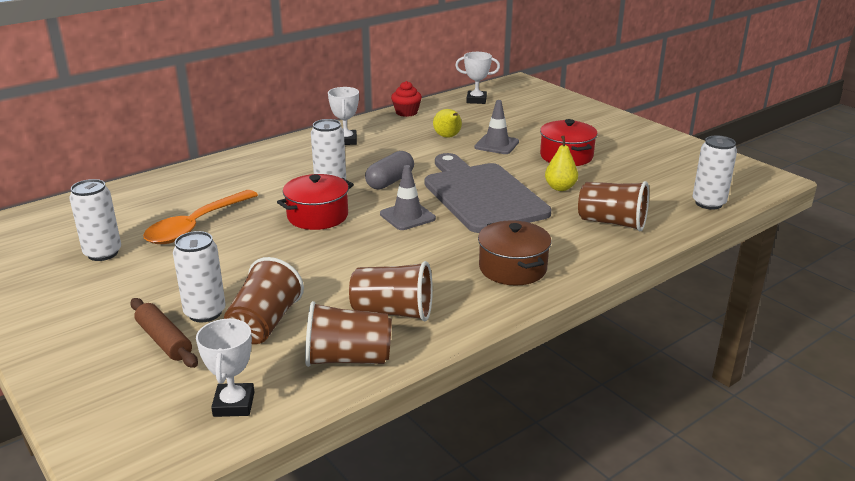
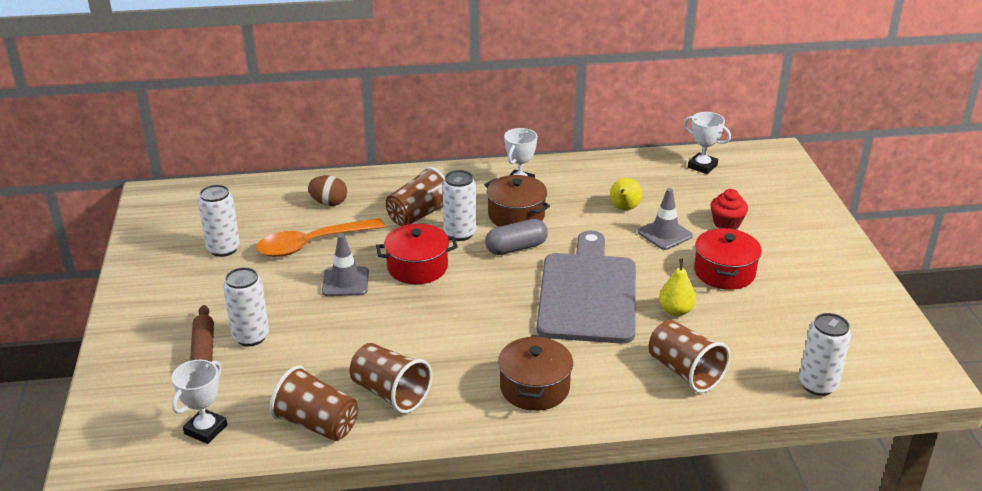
camera: 30 degrees right, 5 degrees up
brown cup [224,257,304,344] -> brown cup moved to [386,167,445,226]
grey traffic cone [380,165,436,230] -> grey traffic cone moved to [322,234,369,296]
red cupcake [391,81,422,117] -> red cupcake moved to [710,189,748,229]
none -> brown egg [308,175,347,206]
none -> brown pot [484,175,550,227]

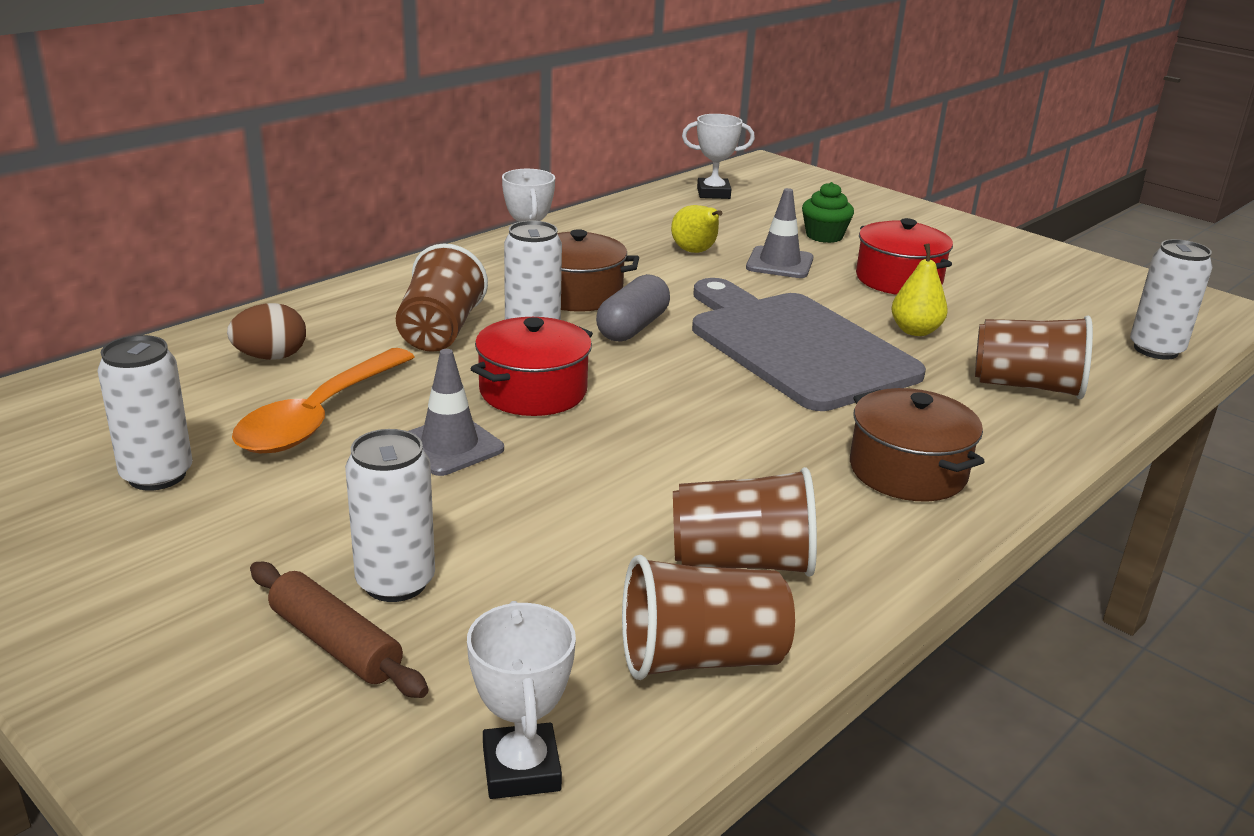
camera: 40 degrees left, 5 degrees down
red cupcake [710,189,748,229] -> green cupcake [802,182,854,243]

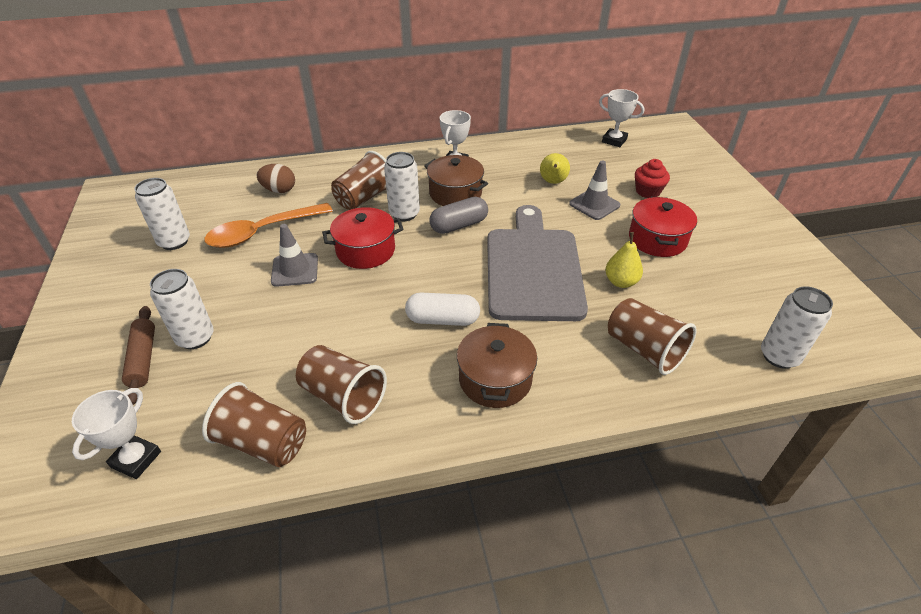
camera: 35 degrees right, 15 degrees up
green cupcake [802,182,854,243] -> red cupcake [635,159,670,198]
none -> white capsule [405,293,480,326]

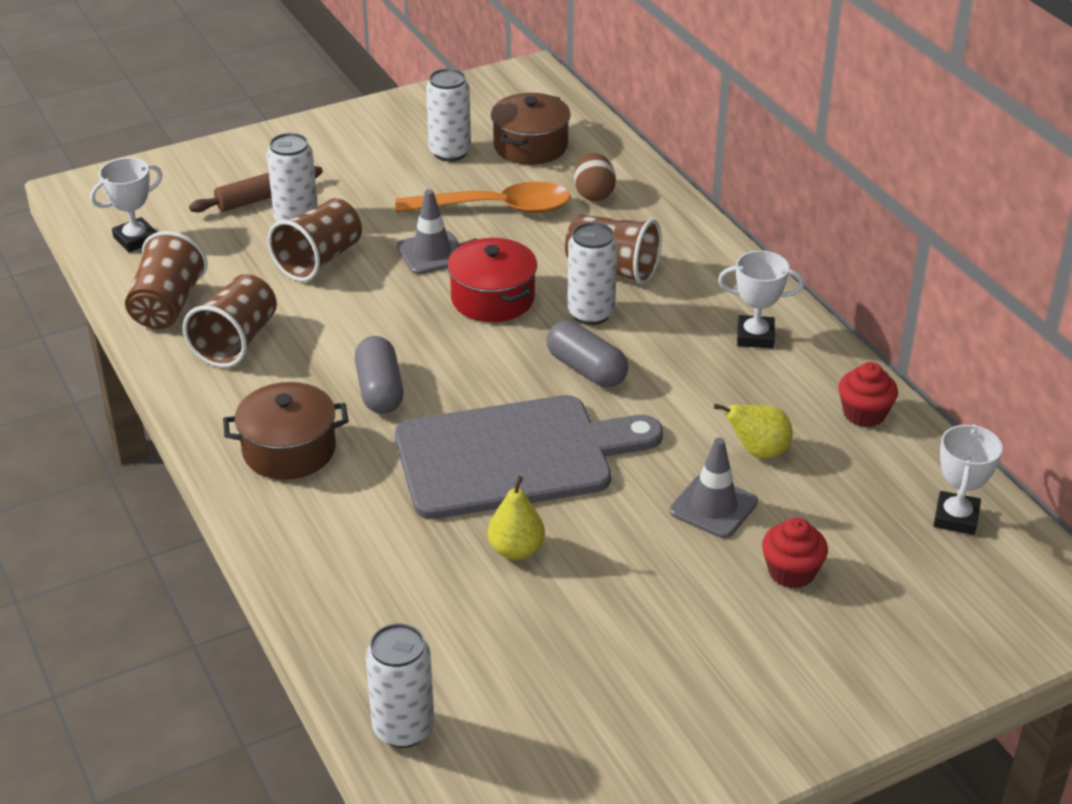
camera: 75 degrees right, 5 degrees down
white trophy [72,388,161,479] -> white trophy turned 45 degrees counterclockwise [90,158,163,252]
orange spoon [204,203,333,248] -> orange spoon turned 135 degrees clockwise [395,182,571,213]
white capsule [405,293,480,326] -> grey capsule [355,336,404,414]
brown pot [424,155,488,206] -> brown pot moved to [491,93,571,165]
brown cup [608,298,697,375] -> brown cup moved to [268,198,362,282]
red pot [629,197,697,257] -> none
none -> red cupcake [838,362,898,427]

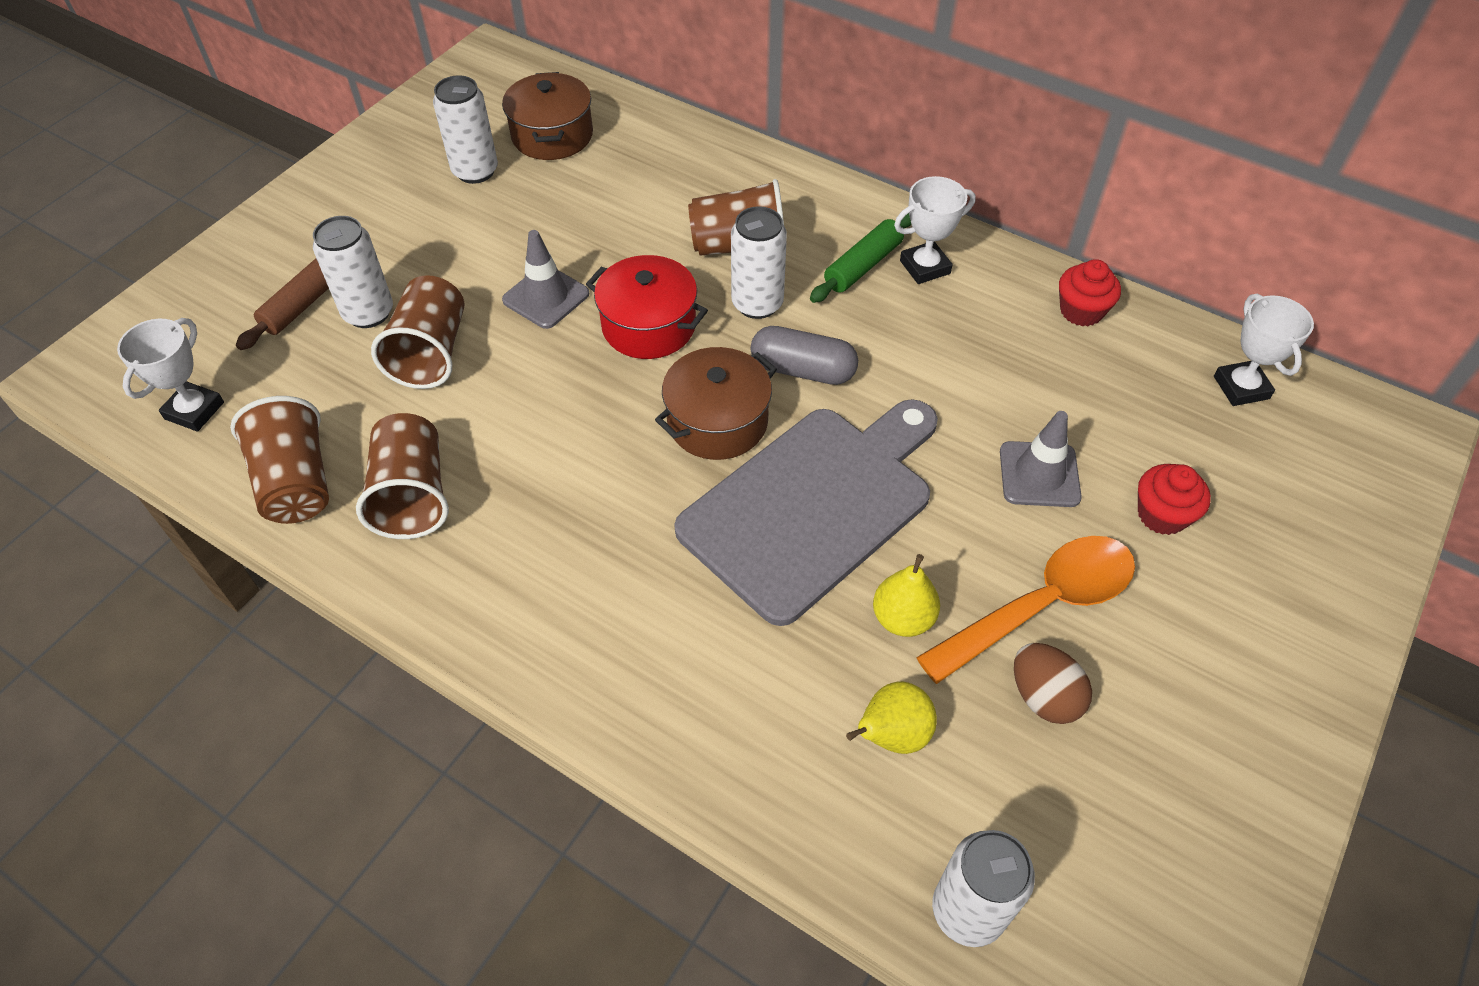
camera: 30 degrees left, 15 degrees up
brown pot [223,382,349,480] -> brown pot moved to [655,347,777,460]
grey capsule [355,336,404,414] -> none
orange spoon [395,182,571,213] -> orange spoon moved to [916,536,1135,684]
brown egg [574,153,616,201] -> brown egg moved to [1014,643,1092,724]
yellow pear [714,404,793,459] -> yellow pear moved to [846,682,937,754]
none -> green rolling pin [810,213,912,303]

